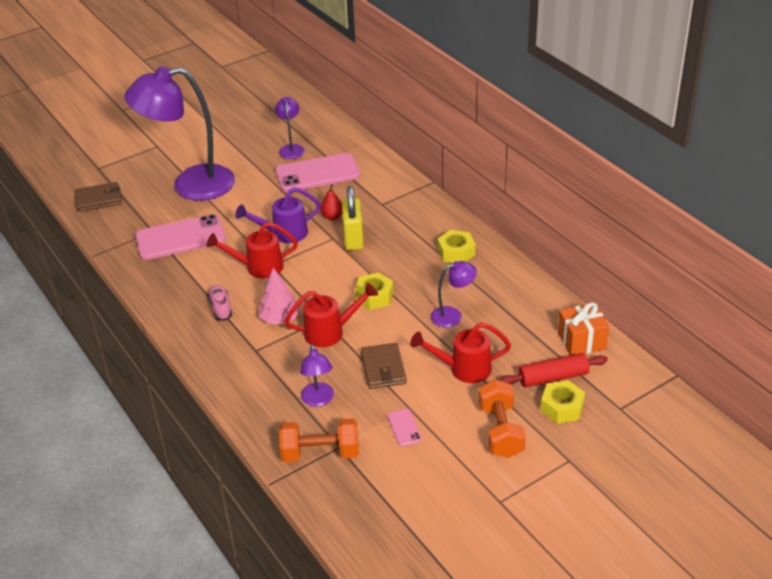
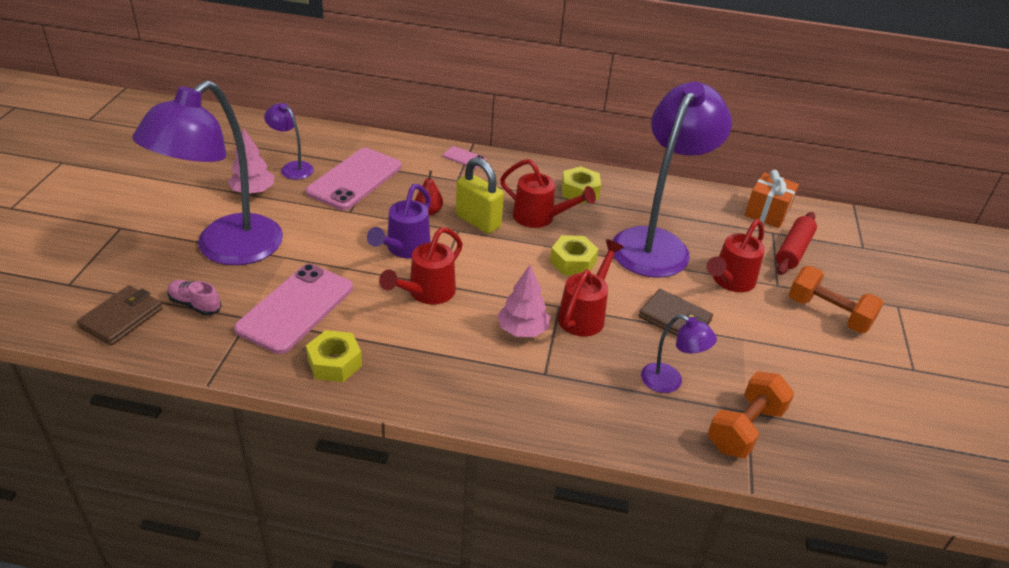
camera: 50 degrees left, 0 degrees up
pink shoe [208,285,232,321] -> pink shoe moved to [167,280,222,315]
pink phone [388,409,422,446] -> pink phone moved to [443,146,486,169]
purple lamp [431,261,477,328] -> purple lamp [612,81,732,278], size x2.28
yellow nut [541,380,585,424] -> yellow nut moved to [306,330,362,382]
none -> pink tree [228,128,274,195]
none -> red watering can [500,159,596,228]

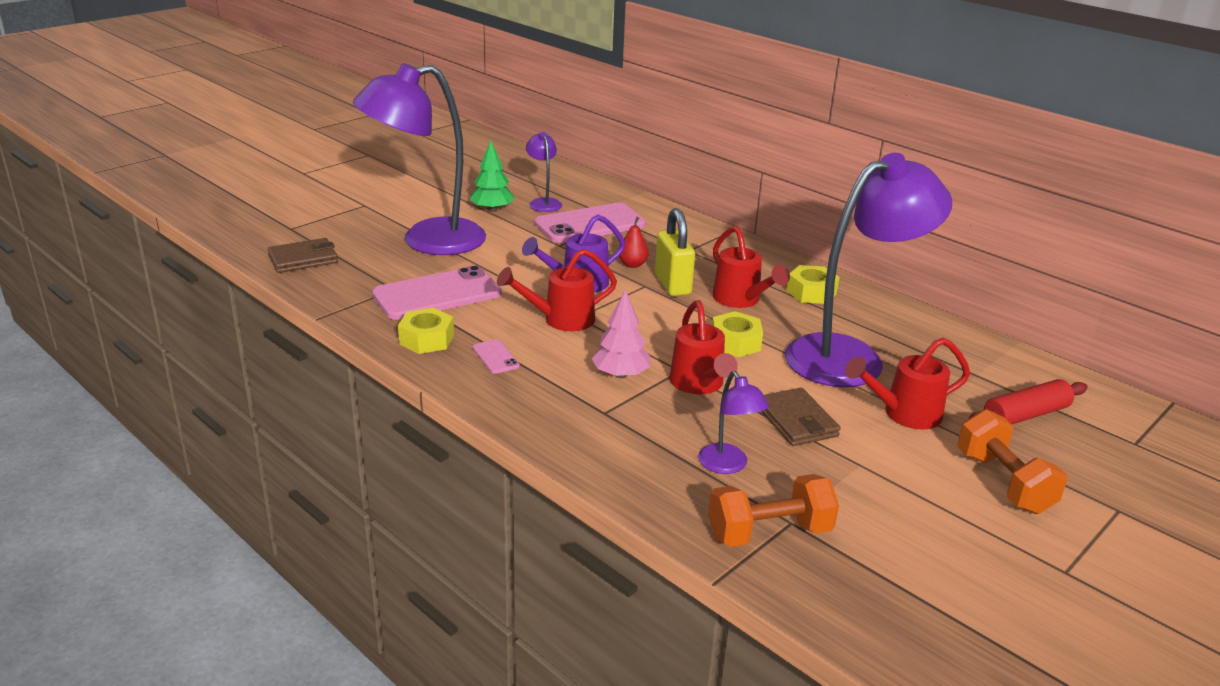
camera: 35 degrees right, 10 degrees down
pink shoe [167,280,222,315] -> none
pink tree [228,128,274,195] -> green tree [469,141,515,212]
pink phone [443,146,486,169] -> pink phone moved to [473,339,520,374]
red watering can [558,239,624,337] -> red watering can turned 105 degrees clockwise [669,300,738,394]
orange gift [745,170,799,228] -> none

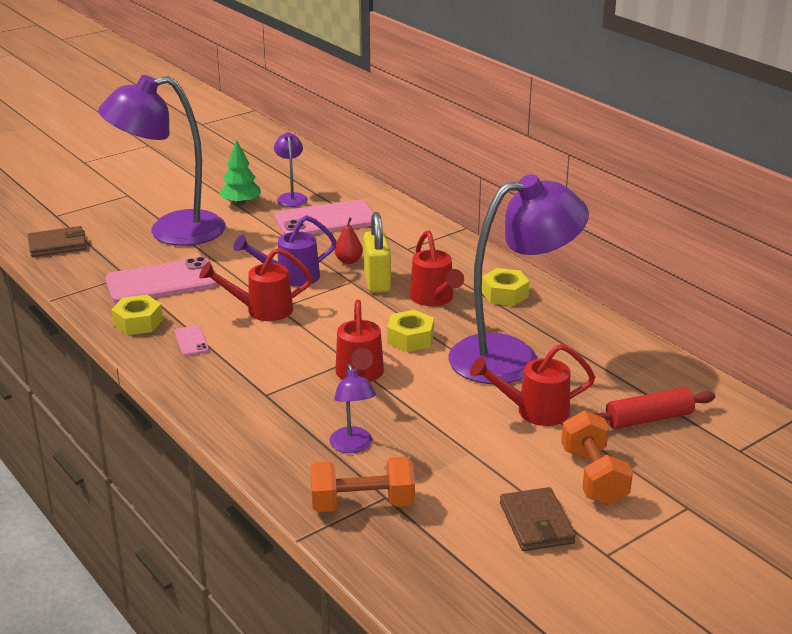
camera: 10 degrees right, 0 degrees up
pink tree [592,290,650,378] -> none
brown wallet [761,388,841,446] -> brown wallet moved to [500,487,576,551]

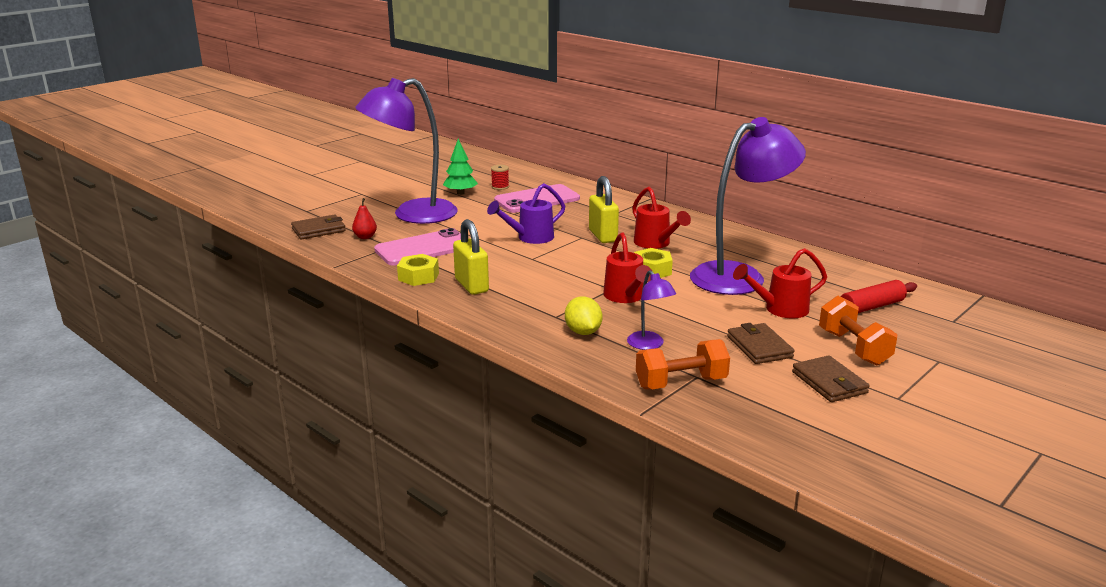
camera: 10 degrees left, 5 degrees down
pink phone [175,325,209,356] -> yellow padlock [453,219,489,295]
red watering can [199,248,313,321] -> none
purple lamp [274,132,308,207] -> red spool [491,165,509,190]
red pear [335,217,363,264] -> red pear moved to [352,198,377,239]
yellow nut [482,268,530,306] -> none
none -> yellow lemon [565,297,602,335]
none -> brown wallet [727,323,795,364]

